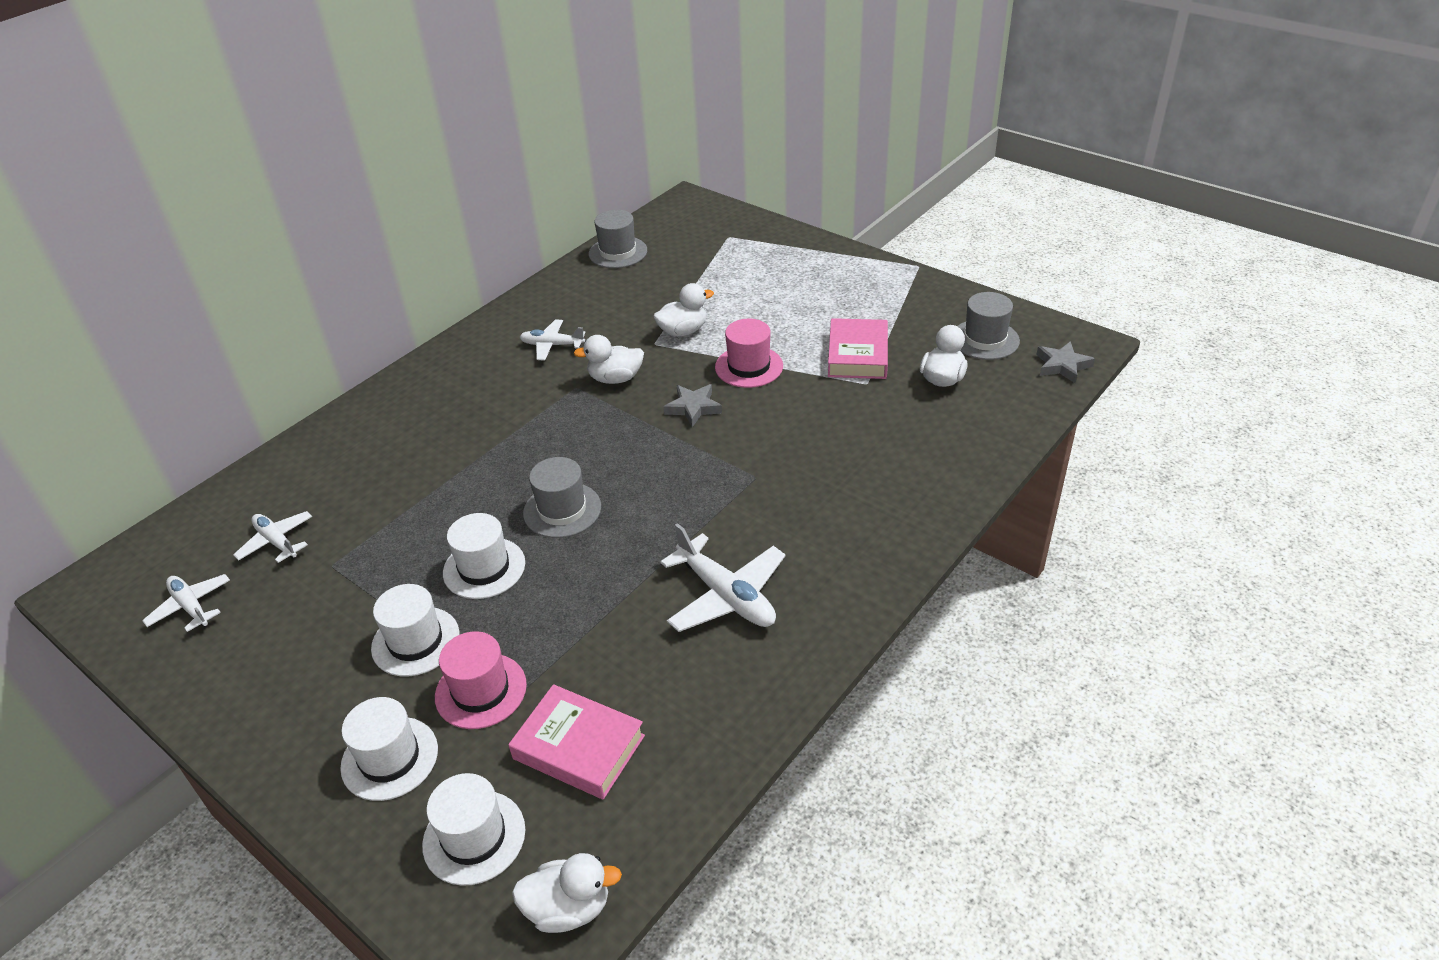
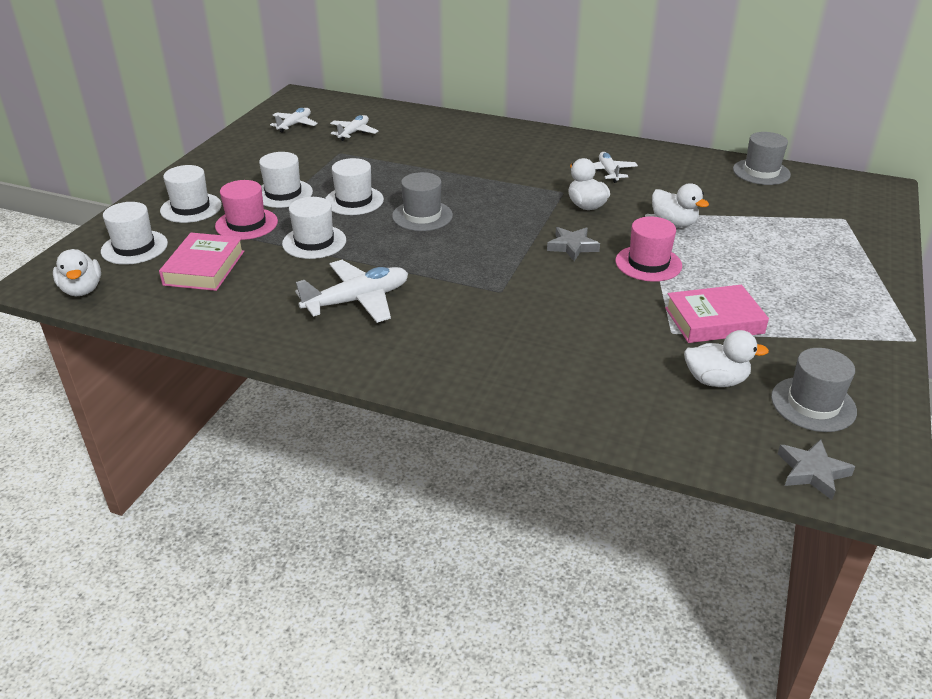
camera: 70 degrees right, 5 degrees down
white plane [660,523,786,632] -> white plane turned 150 degrees counterclockwise [295,260,408,323]
none -> white hat [282,197,346,259]

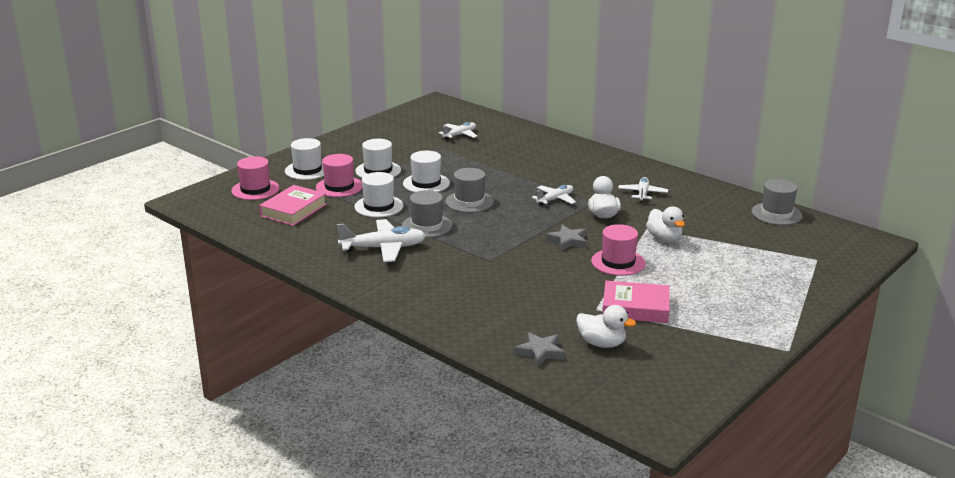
camera: 20 degrees right, 10 degrees down
white duck [53,249,101,296] -> none
white hat [101,202,168,265] -> pink hat [231,156,280,200]
white plane [270,108,318,133] -> white plane moved to [532,185,576,206]
grey hat [771,348,857,432] -> grey hat moved to [402,190,452,238]
grey star [778,439,856,500] -> grey star moved to [514,332,565,368]

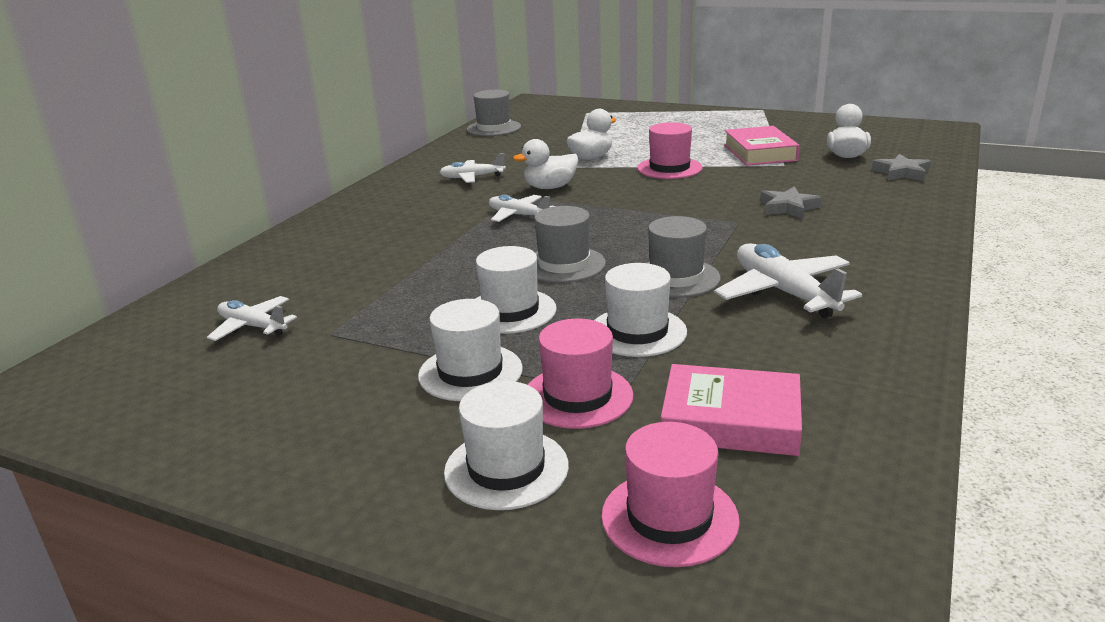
camera: 105 degrees left, 0 degrees up
grey star [546,225,587,251] -> grey star moved to [760,186,822,219]

